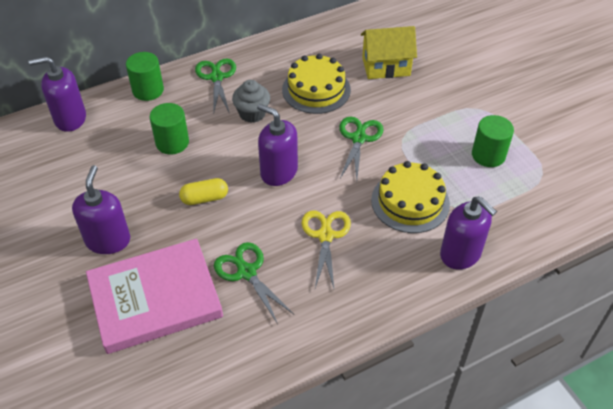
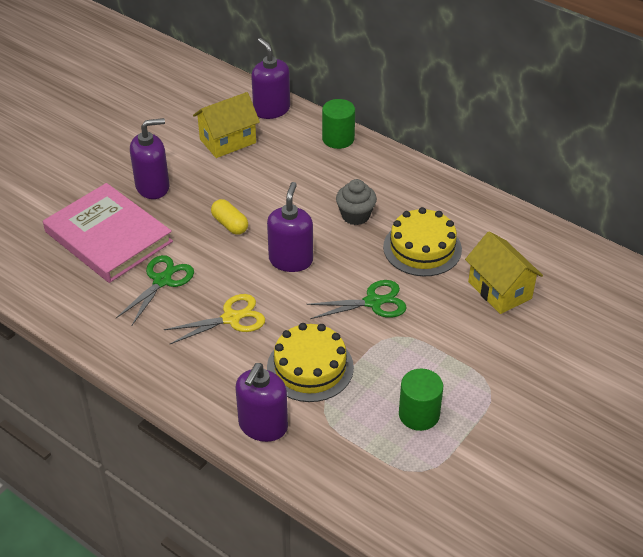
camera: 65 degrees right, 5 degrees down
green cylinder [150,103,189,154] -> none
green scissors [195,58,236,114] -> none
none -> yellow house [193,92,260,158]

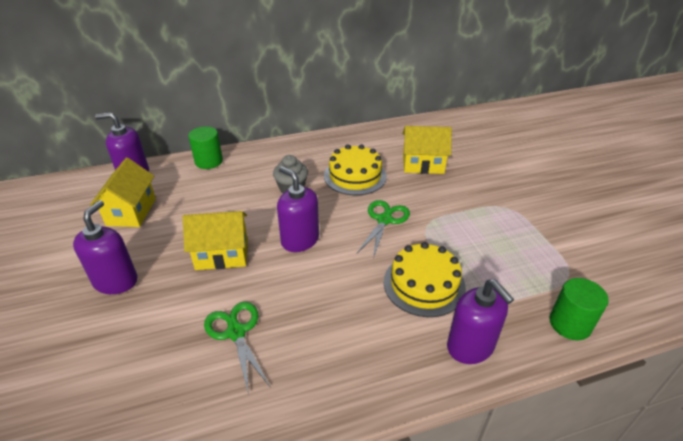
camera: 55 degrees left, 5 degrees down
pink book [43,183,173,283] -> none
yellow scissors [164,294,265,344] -> none
yellow capsule [211,199,248,235] -> yellow house [183,211,248,270]
green cylinder [399,369,443,431] -> green cylinder moved to [550,278,609,340]

